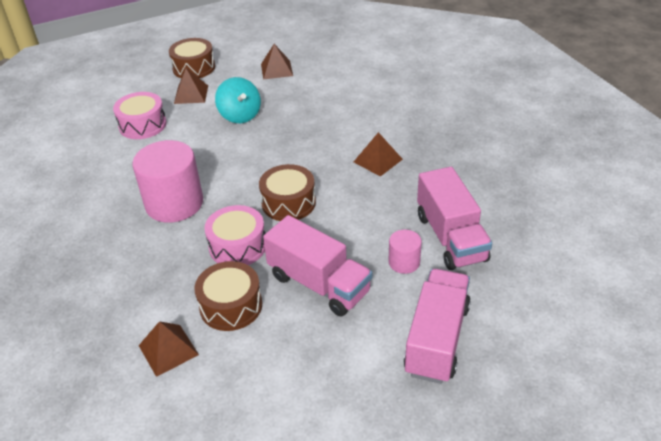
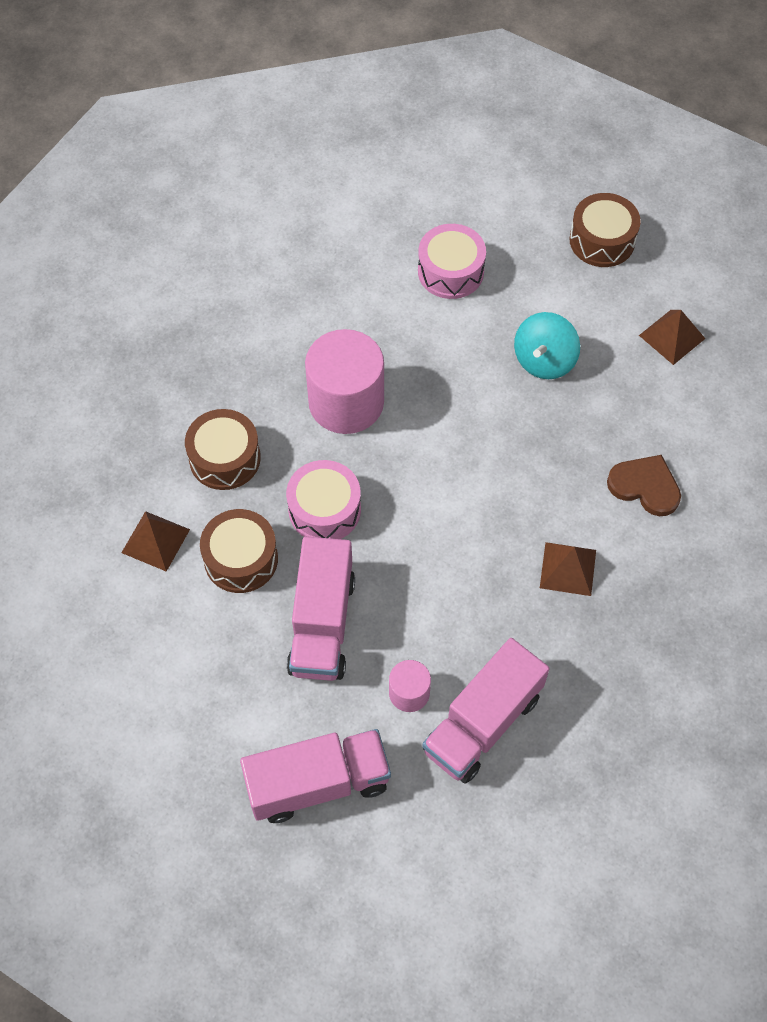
camera: 55 degrees right, 20 degrees up
brown pyramid [174,68,208,104] -> none
brown drum [259,164,316,221] -> brown drum moved to [185,409,261,490]
none -> brown heart [607,455,681,516]

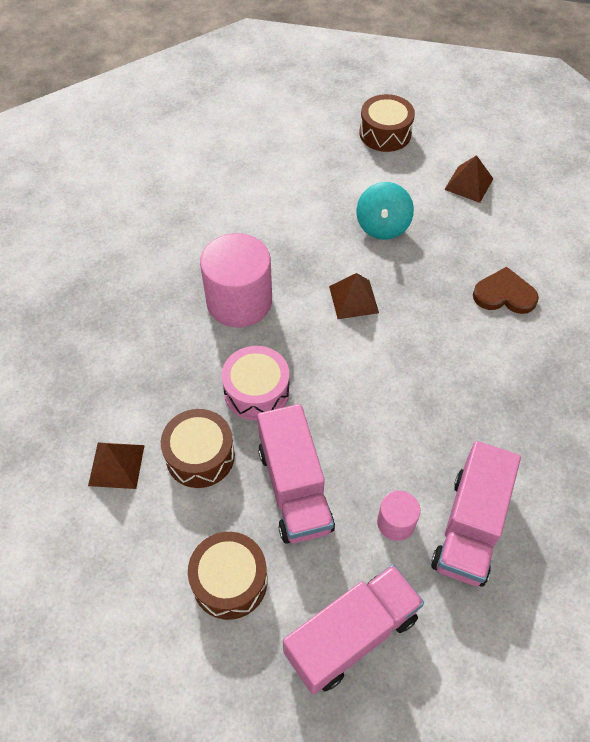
camera: 20 degrees left, 5 degrees down
brown drum [185,409,261,490] -> brown drum moved to [188,532,268,620]
pink drum [418,224,486,299] -> none
brown pyramid [540,542,596,596] -> brown pyramid moved to [329,273,379,319]

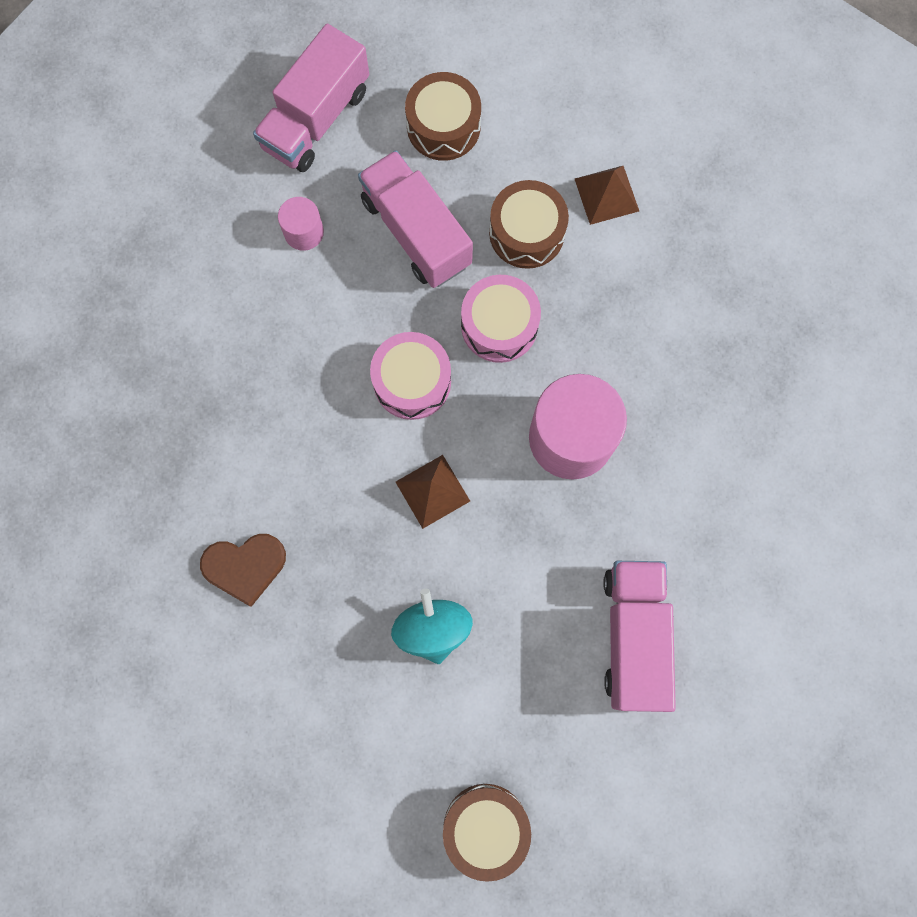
camera: 160 degrees right, 20 degrees up
pink truck [431,441,521,587] -> pink truck moved to [603,561,676,712]
brown pyramid [444,155,493,203] -> none
none -> pink drum [370,332,451,420]

